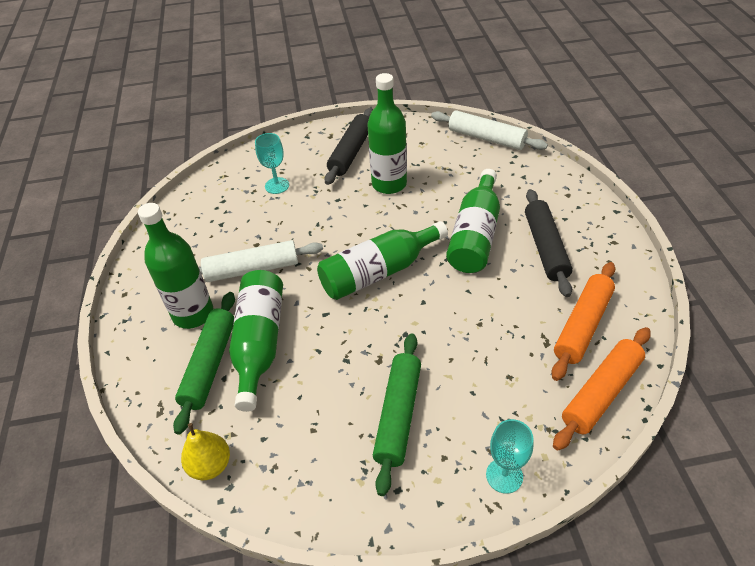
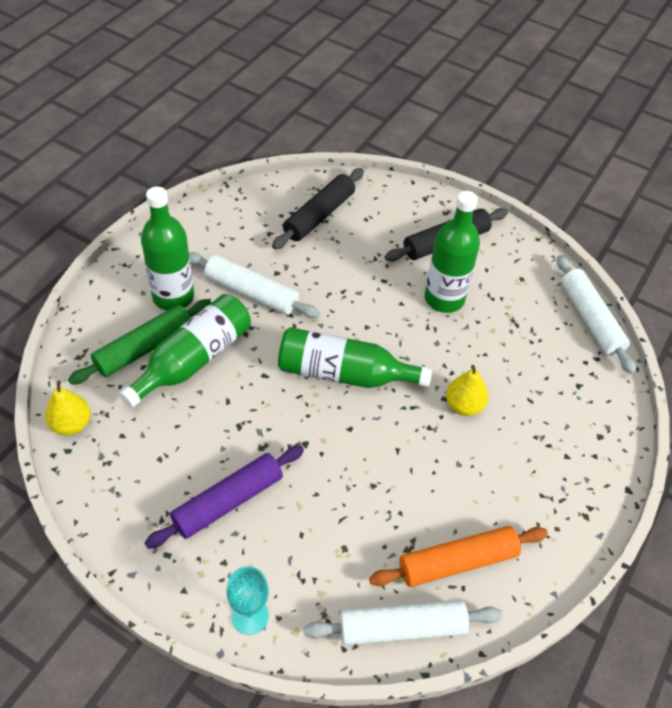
camera: 35 degrees right, 5 degrees up
turquoise goblet [255,133,289,194] -> none
green rolling pin [373,333,421,496] -> purple rolling pin [145,445,304,549]
green bottle [446,169,500,273] -> yellow pear [446,365,488,416]
black rolling pin [525,189,573,297] -> black rolling pin moved to [272,168,364,249]
orange rolling pin [553,327,651,451] -> white rolling pin [304,600,502,645]

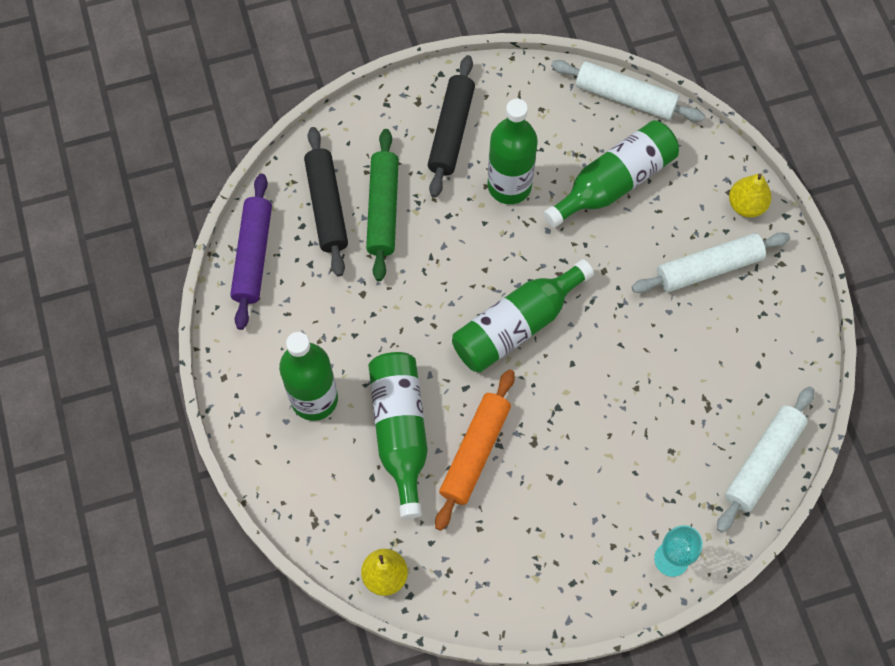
camera: 45 degrees left, 15 degrees up
green rolling pin [68,299,211,385] -> green rolling pin moved to [366,129,399,281]
purple rolling pin [145,445,304,549] -> purple rolling pin moved to [230,174,272,330]
white rolling pin [189,252,320,318] -> white rolling pin moved to [632,232,790,293]
orange rolling pin [369,526,548,587] -> orange rolling pin moved to [435,369,515,531]
yellow pear [446,365,488,416] -> yellow pear moved to [729,174,772,218]
none -> green bottle [543,120,679,228]

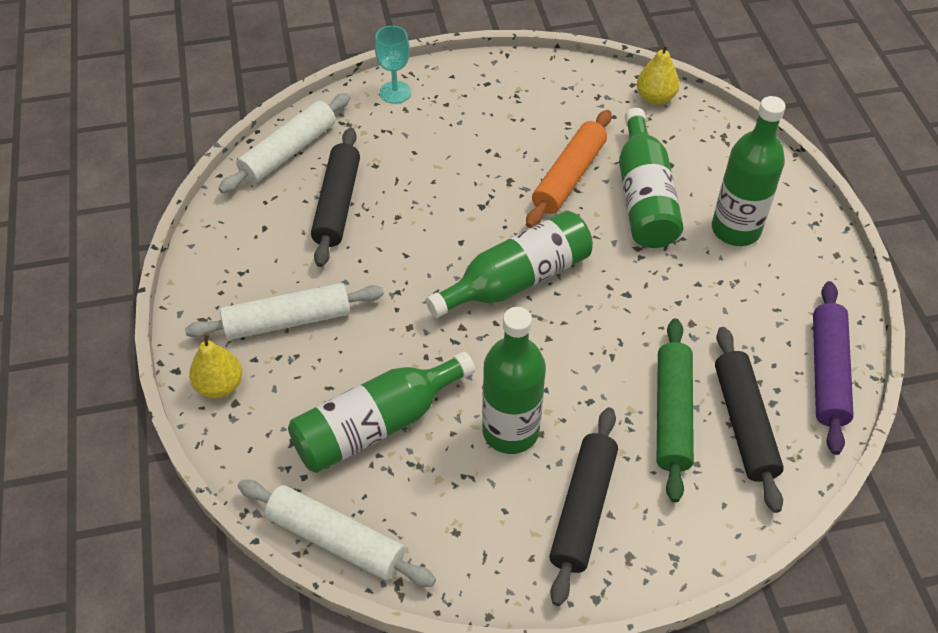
camera: 175 degrees left, 15 degrees down
none -> black rolling pin [311,128,360,267]

